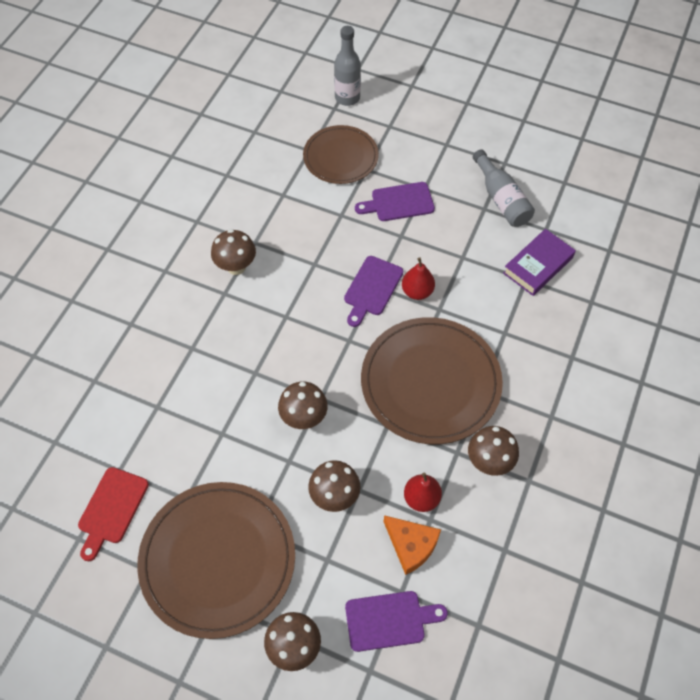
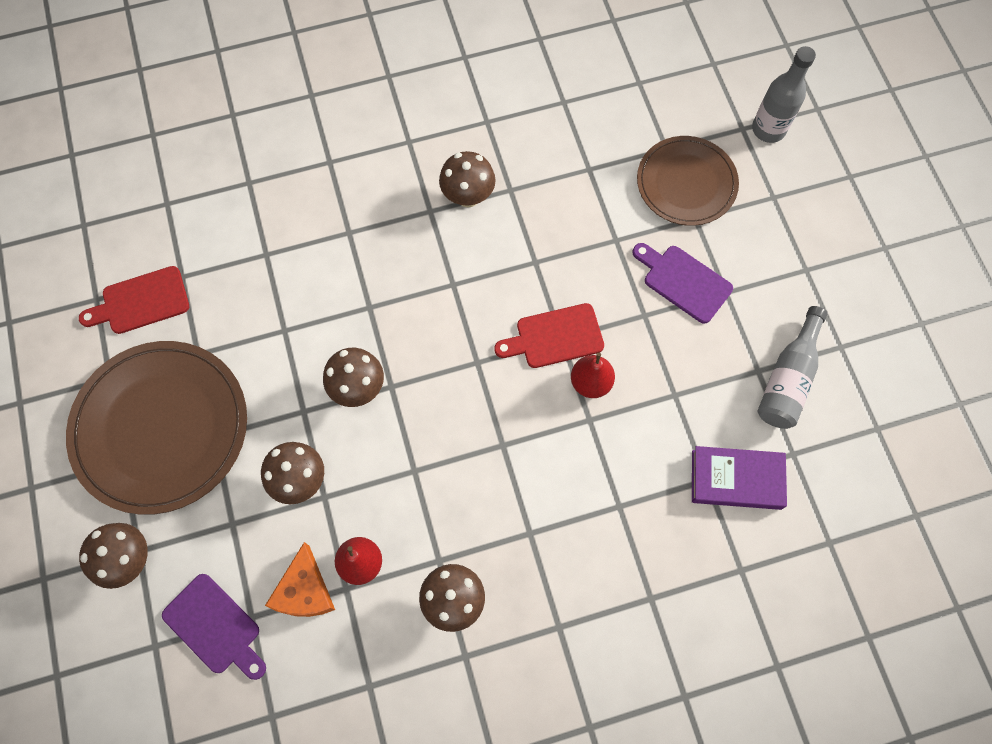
camera: 50 degrees right, 10 degrees up
purple cutting board [344,256,403,327] -> red cutting board [494,303,604,368]
brown plate [361,317,503,444] -> none

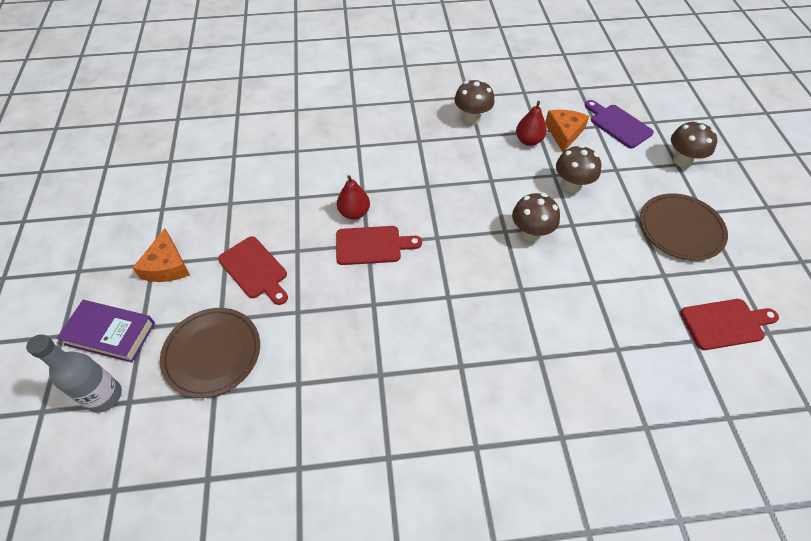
camera: 170 degrees left, 15 degrees down
brown plate [66,341,247,515] -> brown plate [640,193,728,261], size x0.63
brown mushroom [439,151,496,207] -> none
purple cutting board [633,243,733,324] -> red cutting board [218,236,288,305]
purple book [692,446,787,510] -> purple book moved to [56,300,155,363]
grey bottle [757,306,827,429] -> none
none -> orange cheese [133,228,190,282]

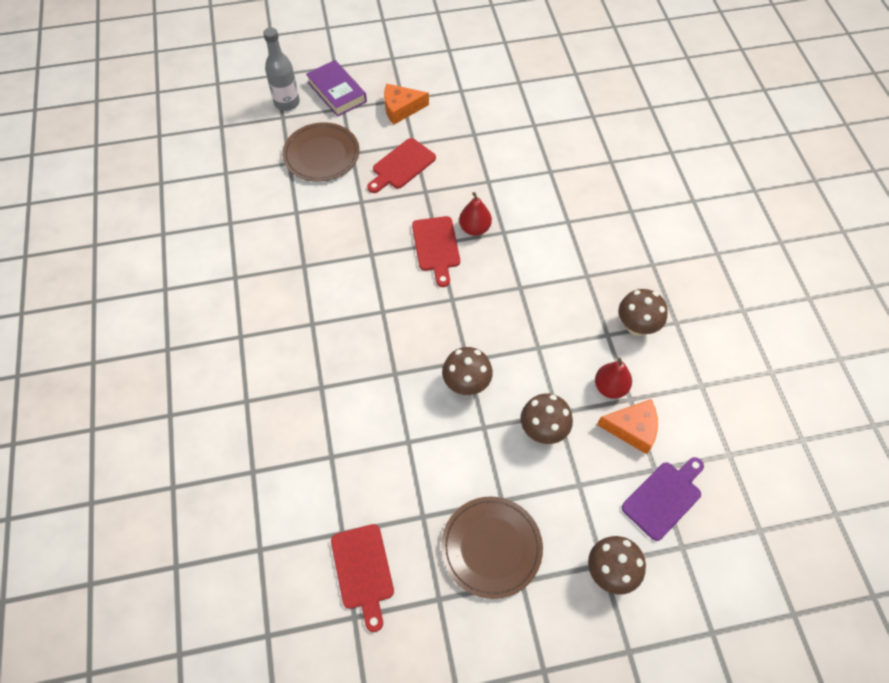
camera: 85 degrees right, 5 degrees up
purple book [56,300,155,363] -> purple book turned 45 degrees counterclockwise [306,60,367,117]

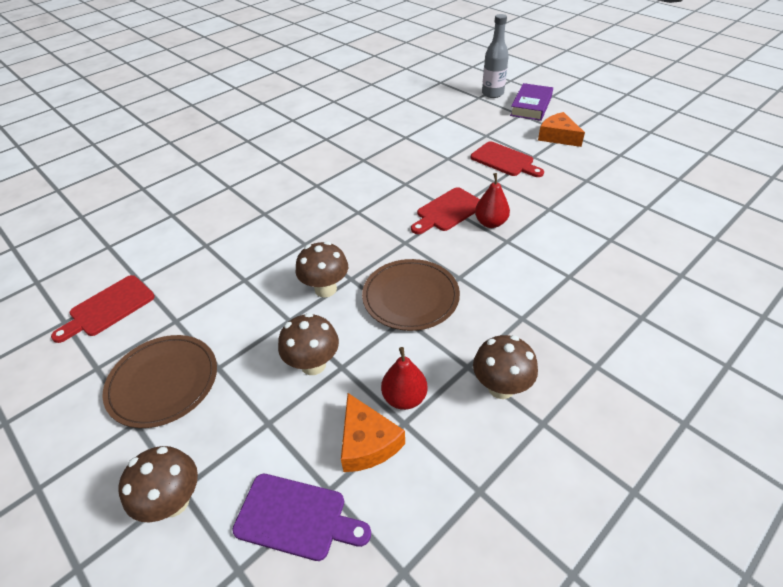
camera: 60 degrees right, 15 degrees down
brown plate [282,122,359,182] -> brown plate moved to [362,259,460,331]
red cutting board [367,138,436,193] -> red cutting board turned 150 degrees counterclockwise [471,141,544,177]

